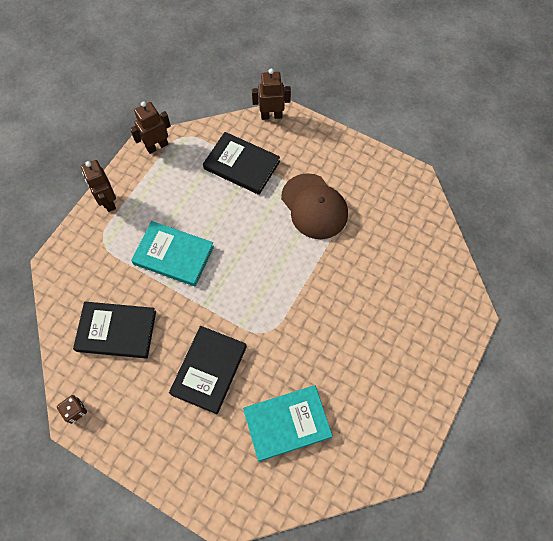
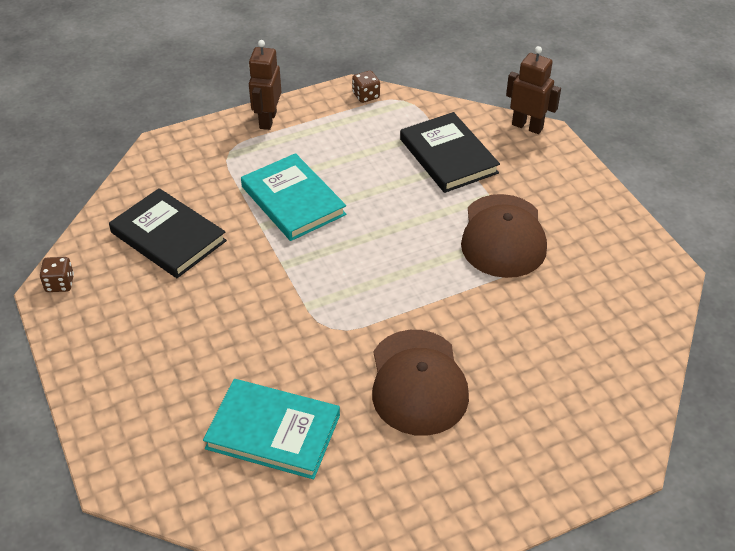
camera: 35 degrees right, 20 degrees down
brown robot [130,101,171,154] -> brown dice [352,70,380,103]
black book [169,326,247,414] -> none
none -> brown cap [372,330,469,436]

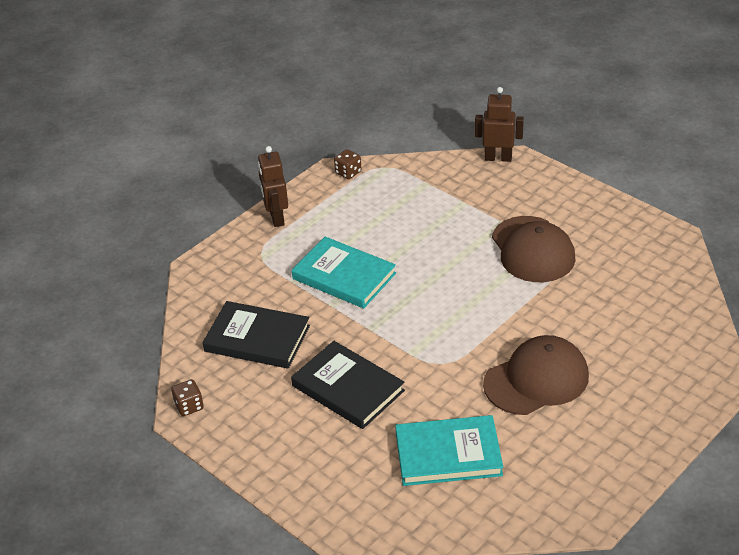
camera: 20 degrees left, 5 degrees down
brown cap [372,330,469,436] -> brown cap turned 90 degrees counterclockwise [483,335,589,415]
black book [400,112,500,193] -> black book moved to [291,341,405,429]

